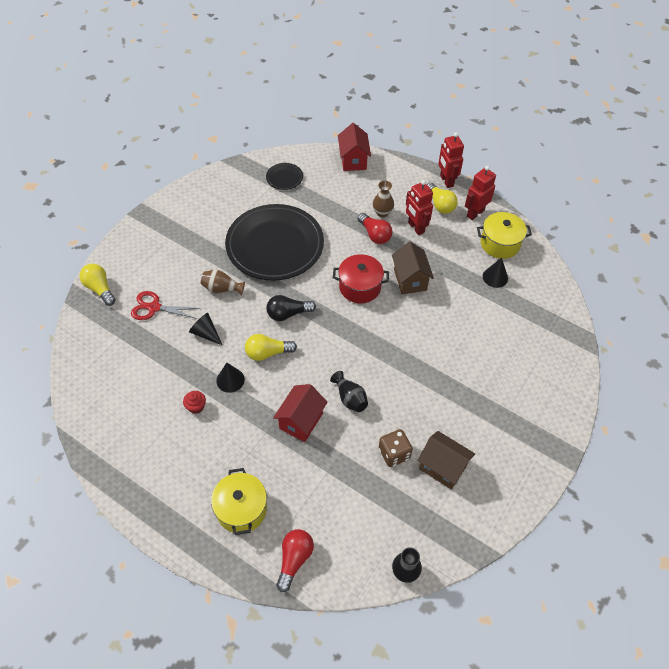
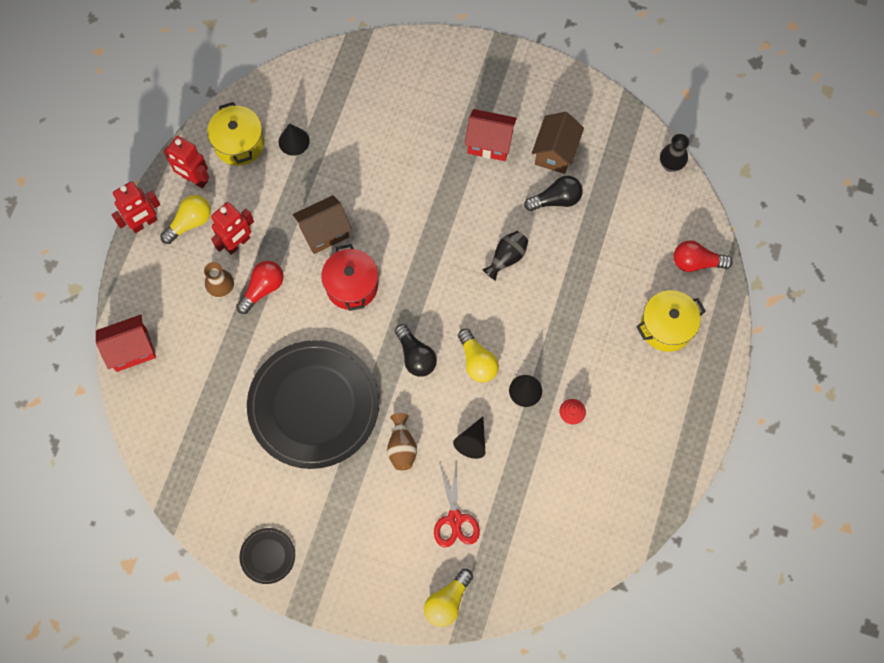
camera: 105 degrees left, 15 degrees up
black plate [266,163,303,190] -> black plate moved to [240,528,295,584]
red house [273,384,328,442] -> red house moved to [465,109,517,161]
brown dice [379,429,413,467] -> black light bulb [524,176,583,211]

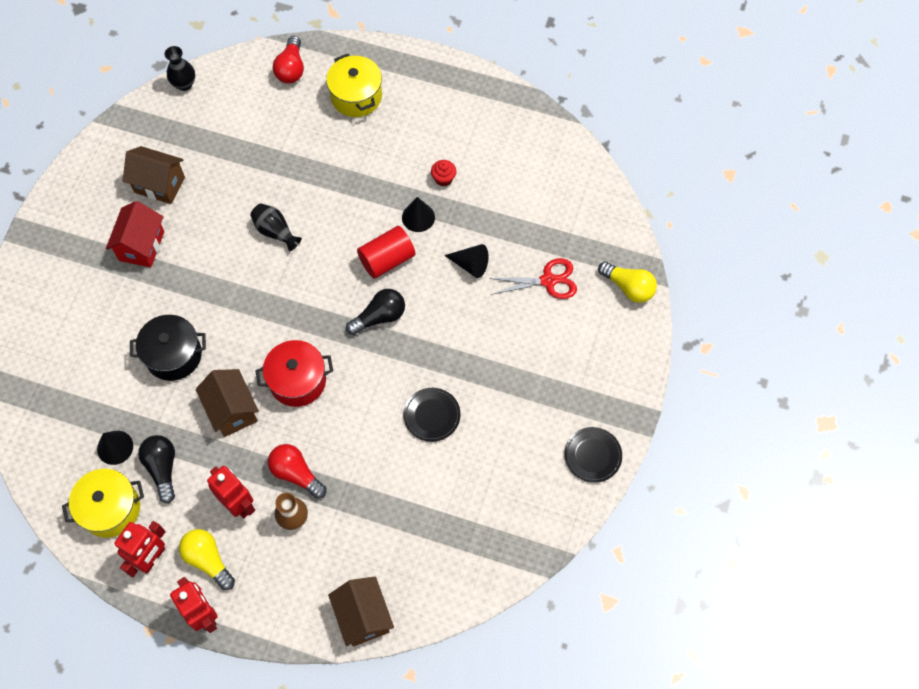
camera: 90 degrees left, 5 degrees down
red house [96,315,156,372] -> brown house [328,577,394,647]
black plate [247,340,379,469] -> black plate [403,388,461,442], size x0.41
brown vase [387,413,417,470] -> none
yellow light bulb [458,329,499,382] -> red cylinder [357,226,415,279]
black light bulb [524,176,583,211] -> black light bulb moved to [138,435,175,504]
none -> black pot [130,315,206,381]

